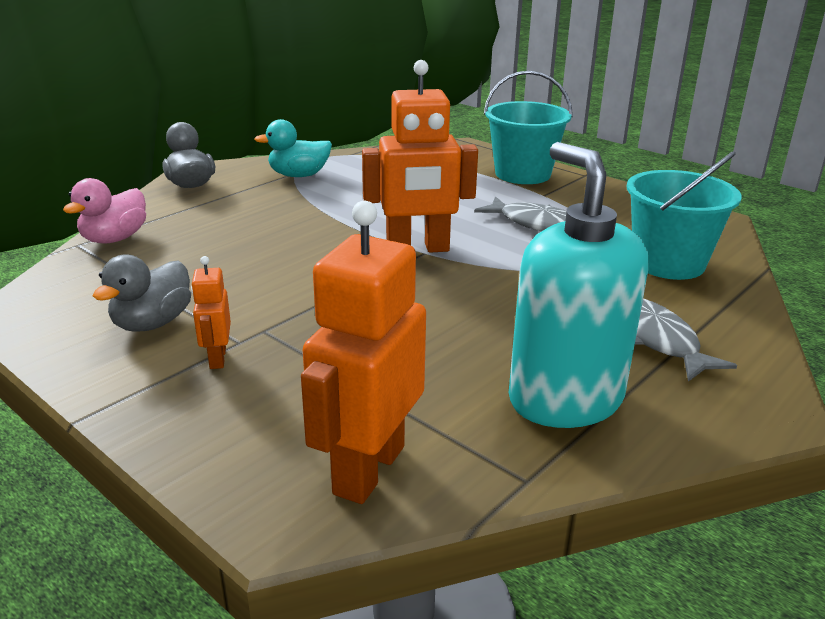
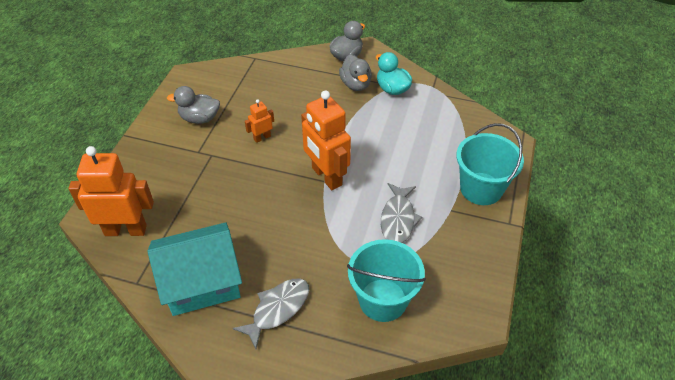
camera: 65 degrees right, 20 degrees up
pink duck [63,178,146,244] -> none
orange robot [191,256,231,369] -> orange robot moved to [245,99,274,143]
turquoise soap dispenser [509,142,648,428] -> turquoise house [147,222,242,316]
none -> grey duck [339,54,372,91]

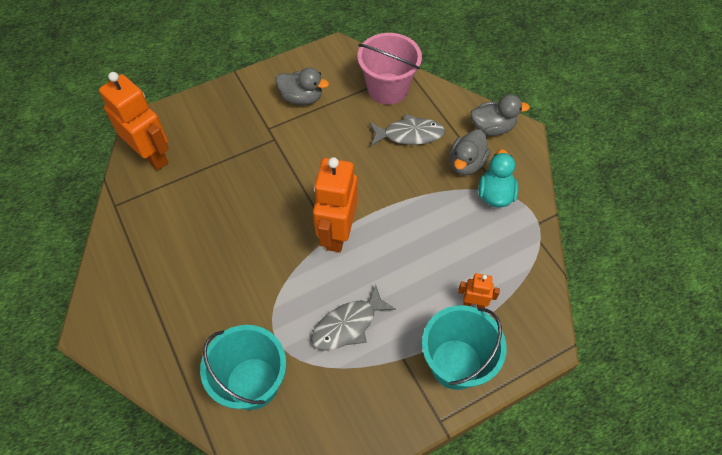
camera: 45 degrees right, 10 degrees up
turquoise house [147,222,242,316] -> none
grey duck [167,86,220,124] -> grey duck turned 150 degrees clockwise [276,67,329,105]
grey fish [233,279,309,349] -> grey fish moved to [369,114,445,146]
orange robot [245,99,274,143] -> orange robot moved to [458,273,500,308]
none -> pink bucket [358,33,422,105]

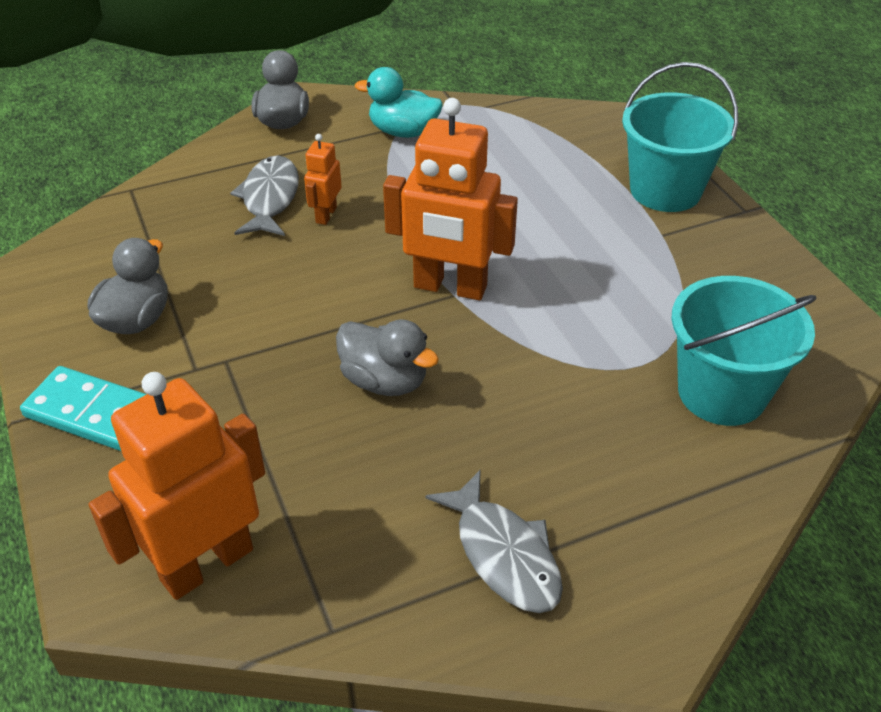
camera: 85 degrees left, 15 degrees down
grey fish [311,285,396,351] -> grey fish moved to [426,469,563,613]
pink bucket [358,33,422,105] -> none
grey duck [450,130,490,175] -> grey duck moved to [336,319,439,396]
orange robot [458,273,500,308] -> orange robot moved to [304,134,342,225]
none -> turquoise domino [20,366,146,451]

